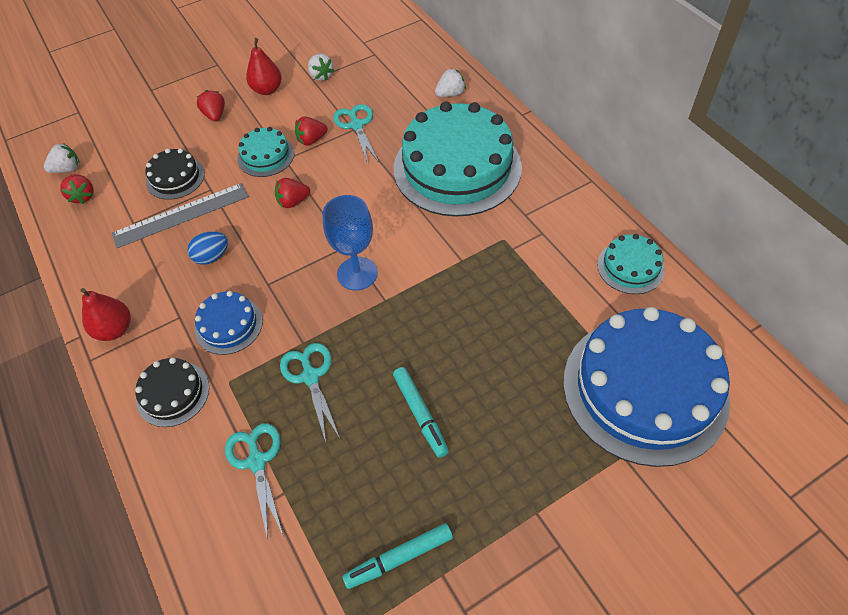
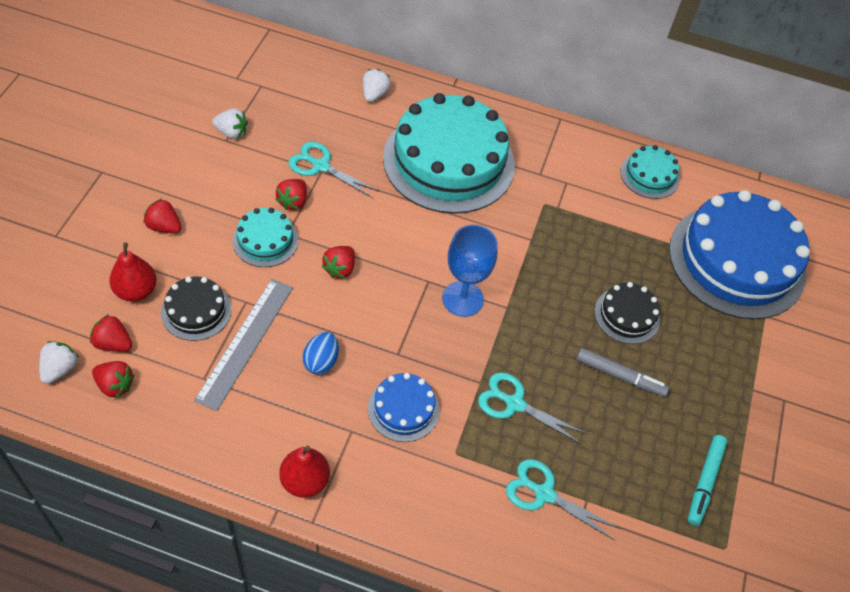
camera: 50 degrees left, 0 degrees up
black cake [135,357,209,427] -> black cake moved to [595,282,660,344]
red pear [246,38,282,95] -> red pear moved to [109,242,157,302]
turquoise marker [393,367,449,458] -> grey marker [576,348,669,397]
none -> red strawberry [90,314,132,351]

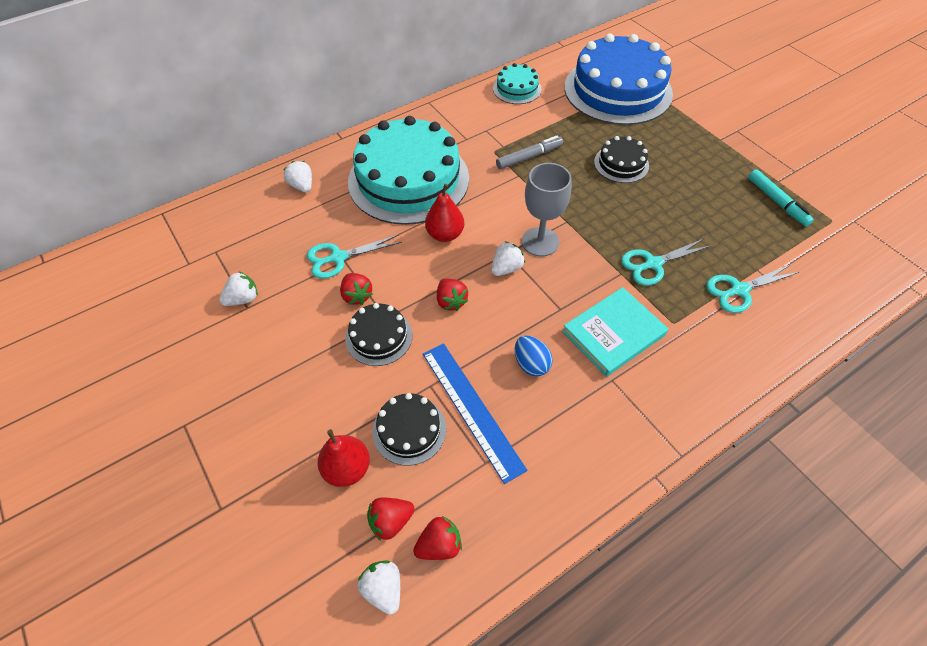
camera: 45 degrees left, 0 degrees up
red strawberry [144,198,181,233] -> none
grey ruler [194,279,293,411] -> blue ruler [423,343,527,484]
turquoise cake [232,208,298,267] -> black cake [345,303,412,366]
red pear [279,446,330,498] -> red pear moved to [425,184,464,242]
blue cake [368,373,440,442] -> turquoise book [562,287,668,377]
blue goblet [442,225,497,317] -> grey goblet [522,163,571,256]
grey marker [576,348,669,397] -> grey marker moved to [496,136,563,169]
none -> white strawberry [491,241,525,276]

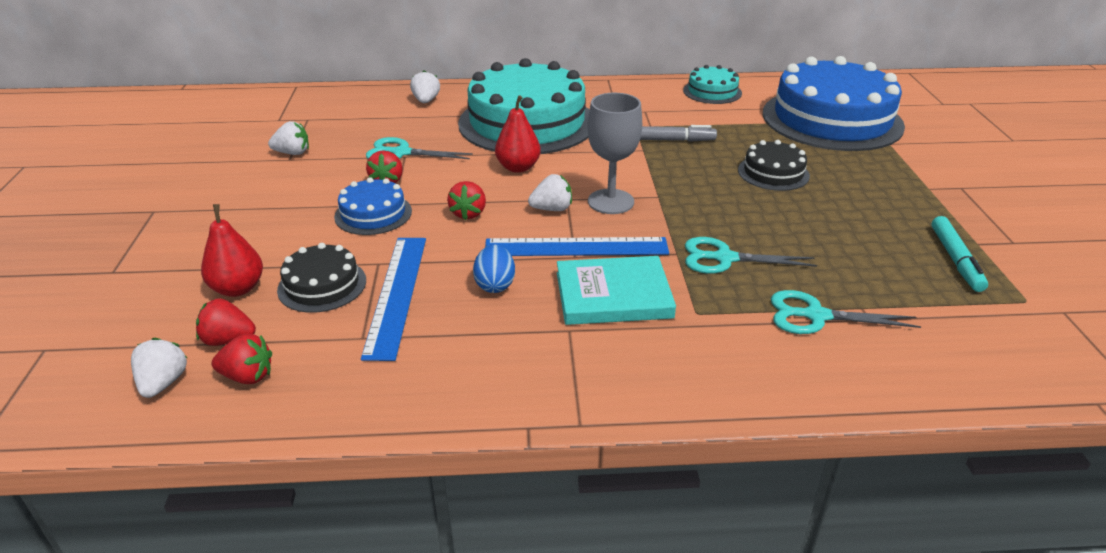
camera: 30 degrees right, 20 degrees down
black cake [345,303,412,366] -> blue cake [334,177,412,235]
none -> blue ruler [485,237,669,256]

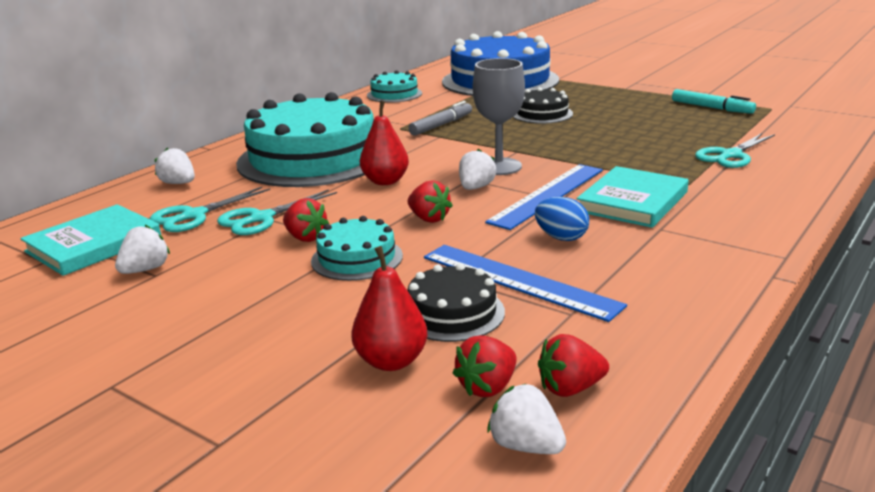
camera: 50 degrees left, 10 degrees down
red strawberry [211,333,272,384] -> red strawberry turned 150 degrees counterclockwise [538,334,609,397]
blue cake [334,177,412,235] -> turquoise cake [311,216,403,281]
turquoise scissors [685,237,817,274] -> turquoise scissors moved to [150,187,270,232]
none -> turquoise book [20,204,161,276]

